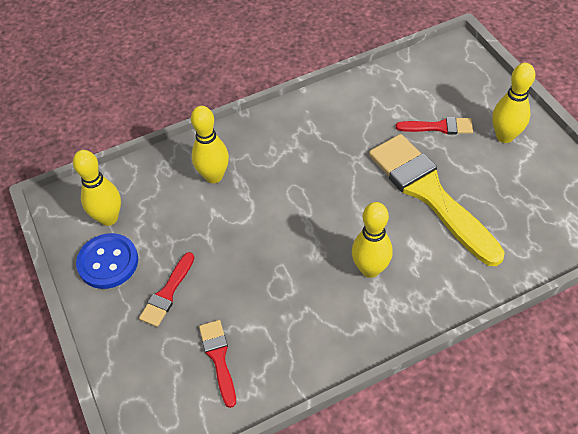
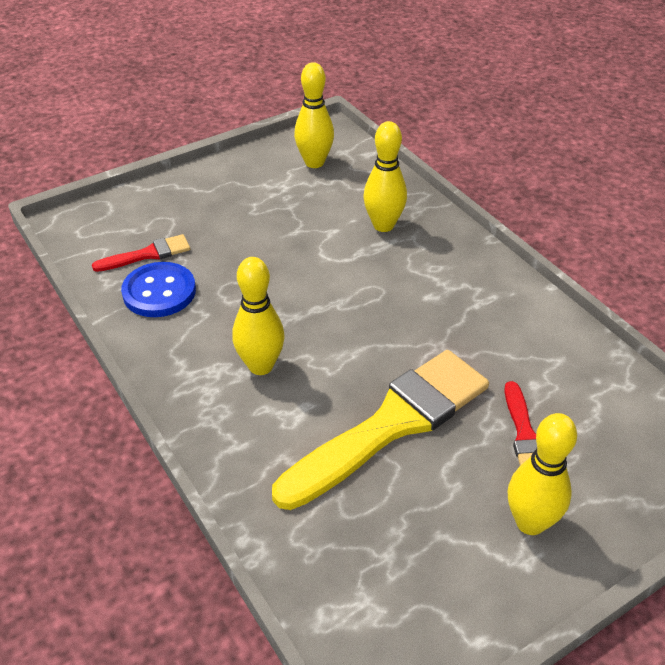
camera: 80 degrees right, 10 degrees down
blue button [76,233,138,289] -> blue button moved to [121,262,196,317]
red brush [139,252,194,327] -> none

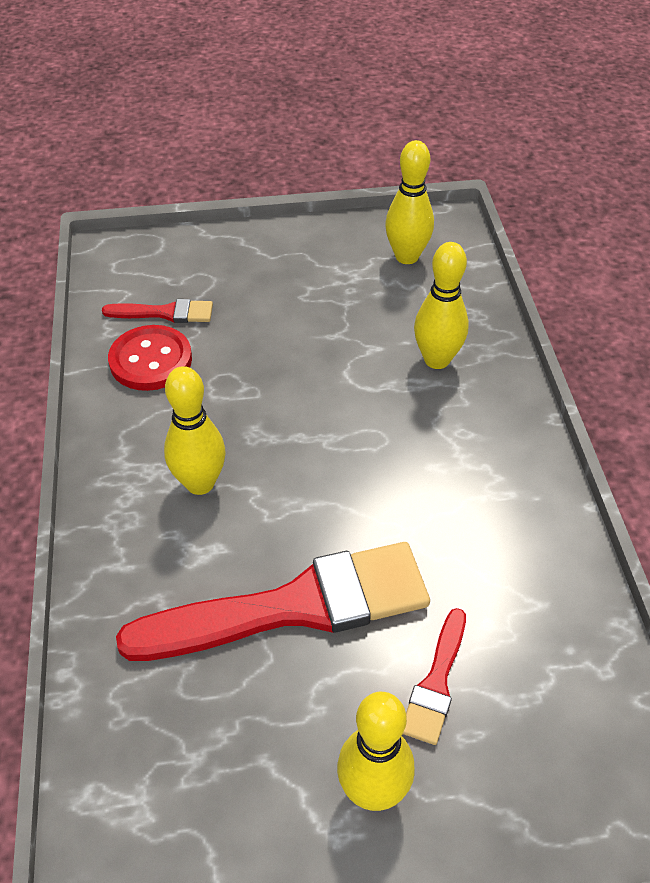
camera: 25 degrees right, 5 degrees up
blue button [121,262,196,317] -> red button [108,325,192,391]
yellow brush [272,350,489,510] -> red brush [116,542,430,661]

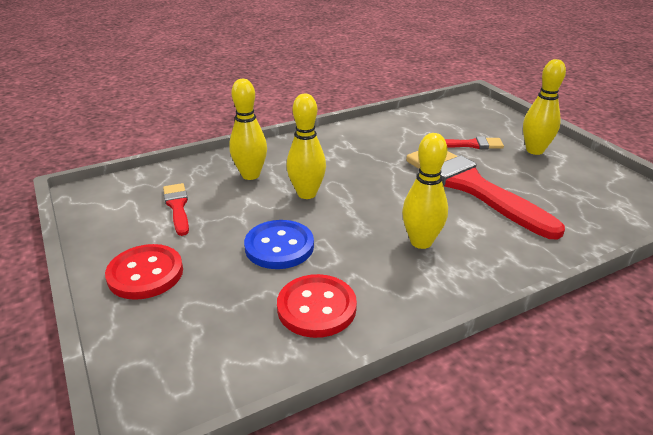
camera: 110 degrees left, 15 degrees down
red brush [102,299,213,323] -> red brush moved to [163,183,189,236]
yellow bowling pin [385,140,434,264] -> yellow bowling pin moved to [286,94,326,199]
none -> red button [105,244,183,300]
none -> blue button [244,220,314,269]

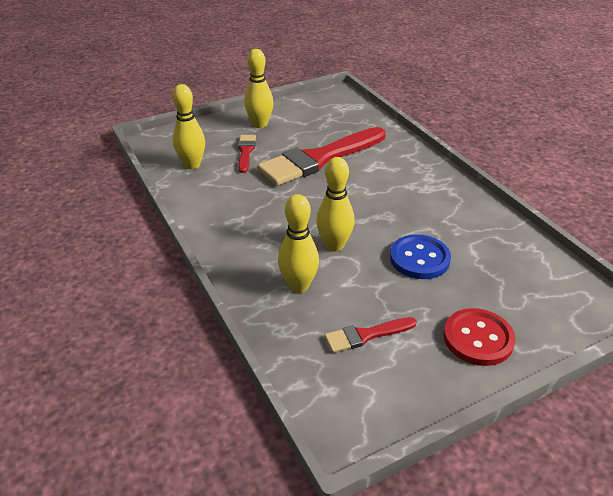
camera: 90 degrees left, 5 degrees up
red button [277,274,357,338] -> none
yellow bowling pin [402,133,448,249] -> yellow bowling pin moved to [173,84,205,169]

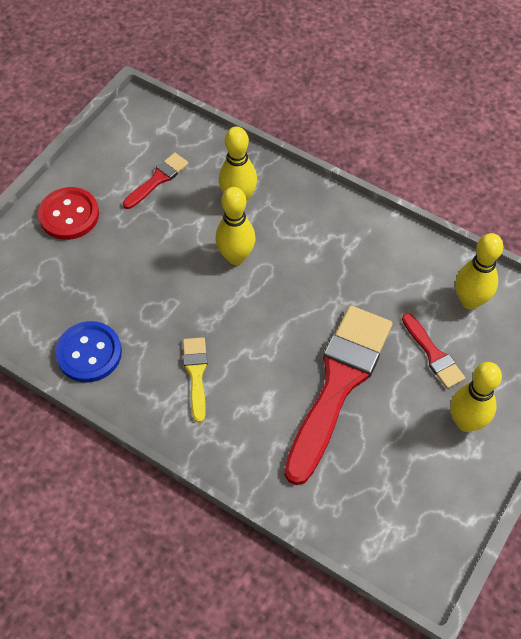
camera: 150 degrees right, 20 degrees up
blue button [390,234,451,279] -> blue button moved to [55,321,122,382]
none -> yellow brush [183,337,207,423]

